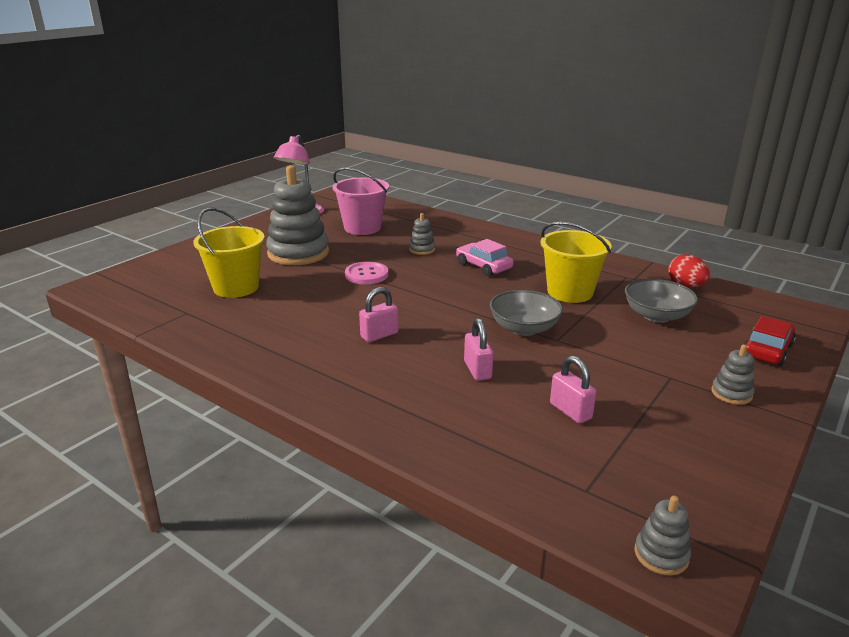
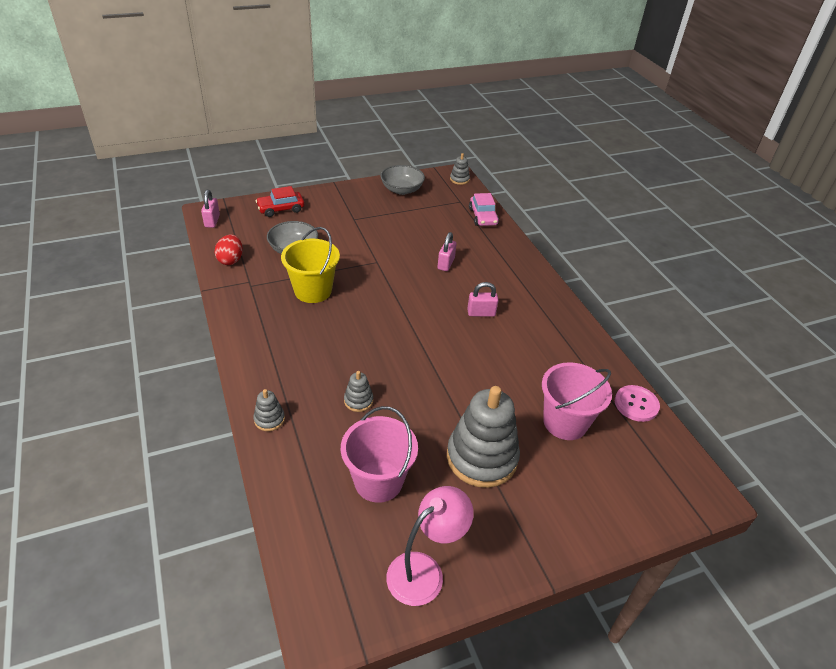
camera: 150 degrees left, 15 degrees up
yellow bucket [193,208,265,298] -> pink bucket [542,362,612,440]
pink button [345,262,388,284] -> pink button moved to [615,385,660,422]
pink car [456,239,514,276] -> pink car moved to [469,193,499,226]
grey bowl [490,290,563,336] -> grey bowl moved to [381,165,425,195]
pink padlock [550,356,596,424] -> pink padlock moved to [201,190,220,228]
grey stacking toy [711,344,755,405] -> grey stacking toy moved to [253,389,285,431]

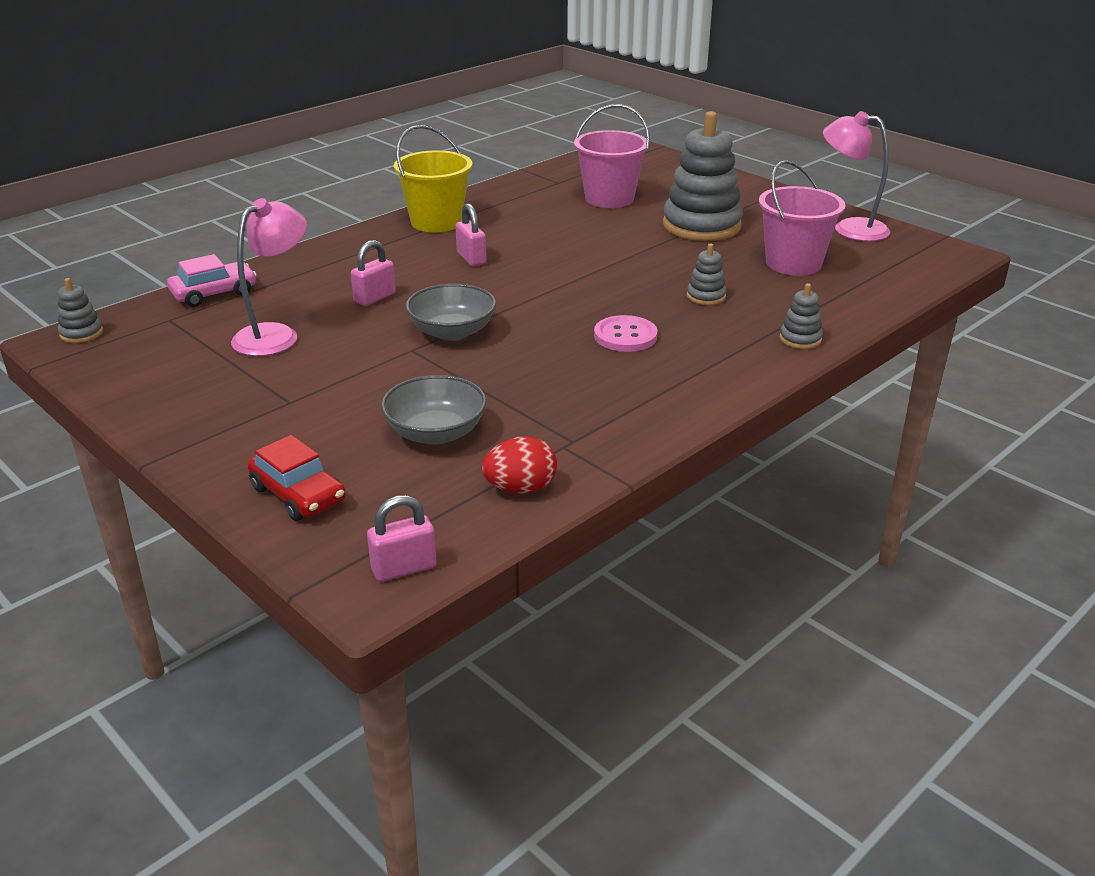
camera: 110 degrees left, 10 degrees down
yellow bucket [281,227,340,303] -> yellow bucket moved to [394,125,473,233]
grey bowl [381,165,425,195] -> grey bowl moved to [405,284,496,341]
pink padlock [438,232,456,271] -> pink padlock turned 45 degrees counterclockwise [351,240,396,306]
pink button [615,385,660,422] -> pink button moved to [594,315,657,352]
none -> pink lamp [231,198,307,356]

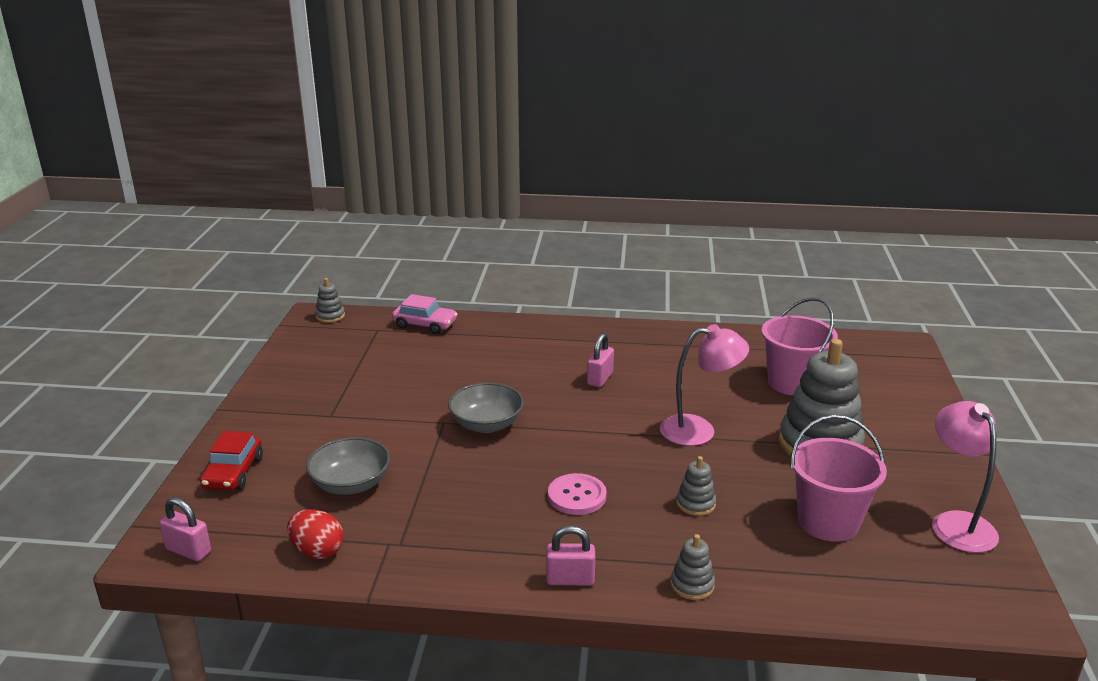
camera: 50 degrees right, 5 degrees down
pink lamp [231,198,307,356] -> pink lamp moved to [660,324,749,446]
pink padlock [351,240,396,306] -> pink padlock moved to [546,525,595,586]
yellow bucket [394,125,473,233] -> none

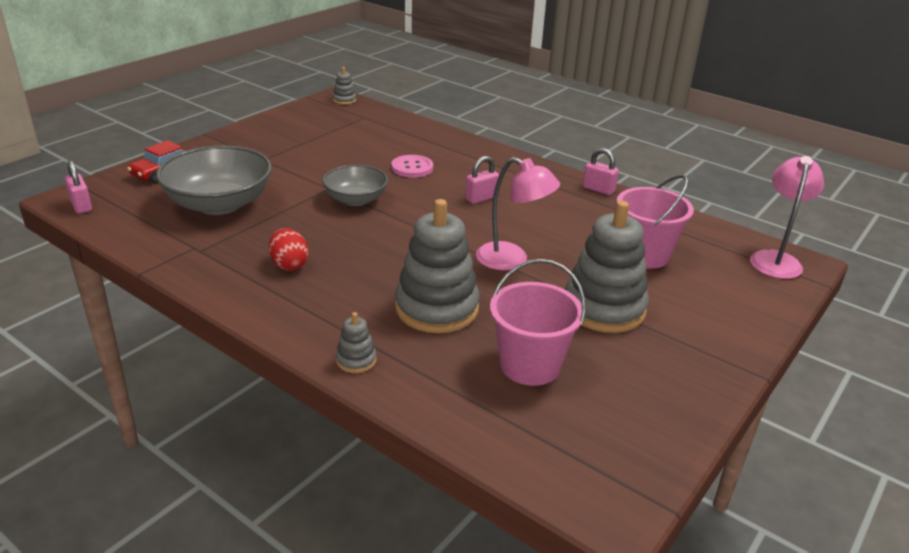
camera: 30 degrees right, 5 degrees up
red egg [287,509,343,559] -> red egg moved to [269,228,309,271]
grey bowl [306,437,390,495] -> grey bowl [156,145,272,215], size x1.65
pink car [392,294,457,334] -> none
pink padlock [546,525,595,586] -> pink padlock moved to [583,148,619,195]
pink button [548,473,606,515] -> pink button moved to [391,155,433,178]
grey stacking toy [676,456,716,516] -> grey stacking toy [395,199,480,333], size x2.28
pink lamp [932,401,999,553] -> pink lamp moved to [750,156,824,279]

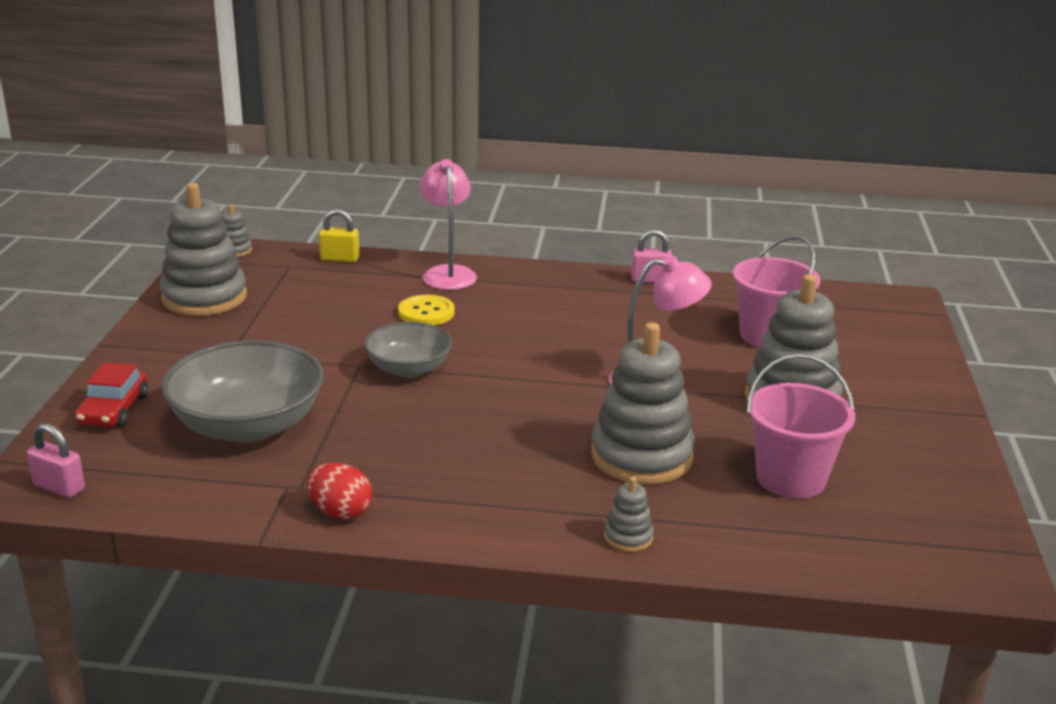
camera: 30 degrees left, 5 degrees down
red egg [269,228,309,271] -> red egg moved to [307,463,372,520]
pink button [391,155,433,178] -> yellow button [398,295,455,325]
pink padlock [465,156,499,204] -> none
pink lamp [750,156,824,279] -> pink lamp moved to [419,159,477,290]
none -> grey stacking toy [160,183,247,316]
none -> yellow padlock [319,209,360,262]

